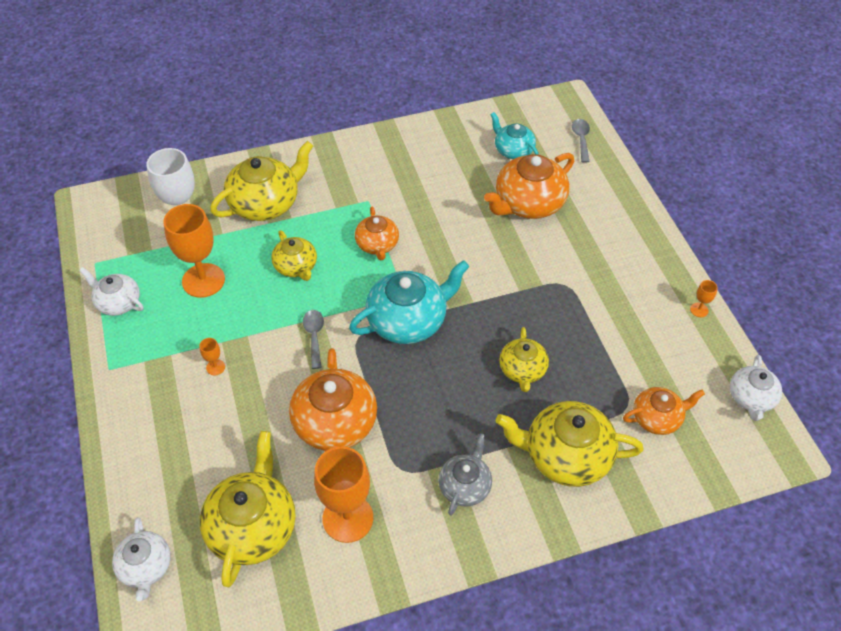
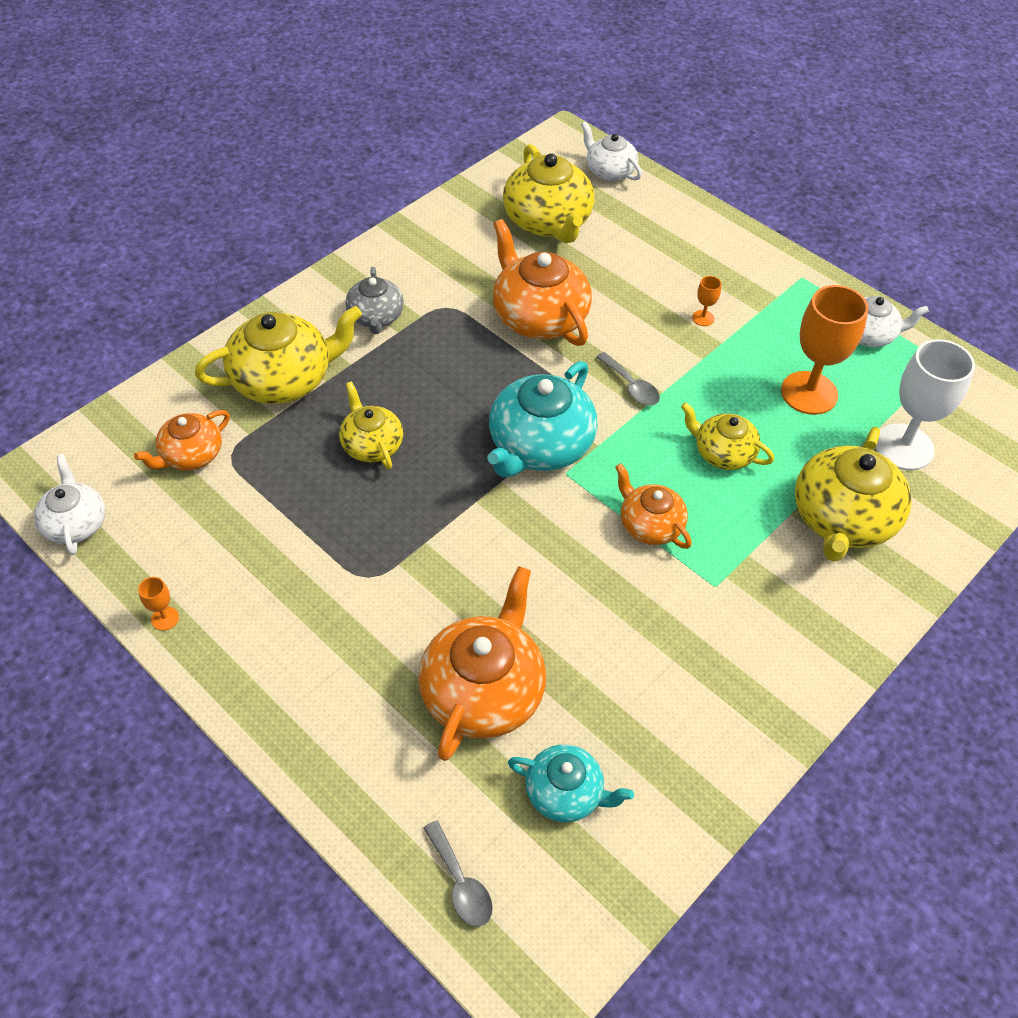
camera: 150 degrees right, 0 degrees up
orange goblet [314,446,373,543] -> none

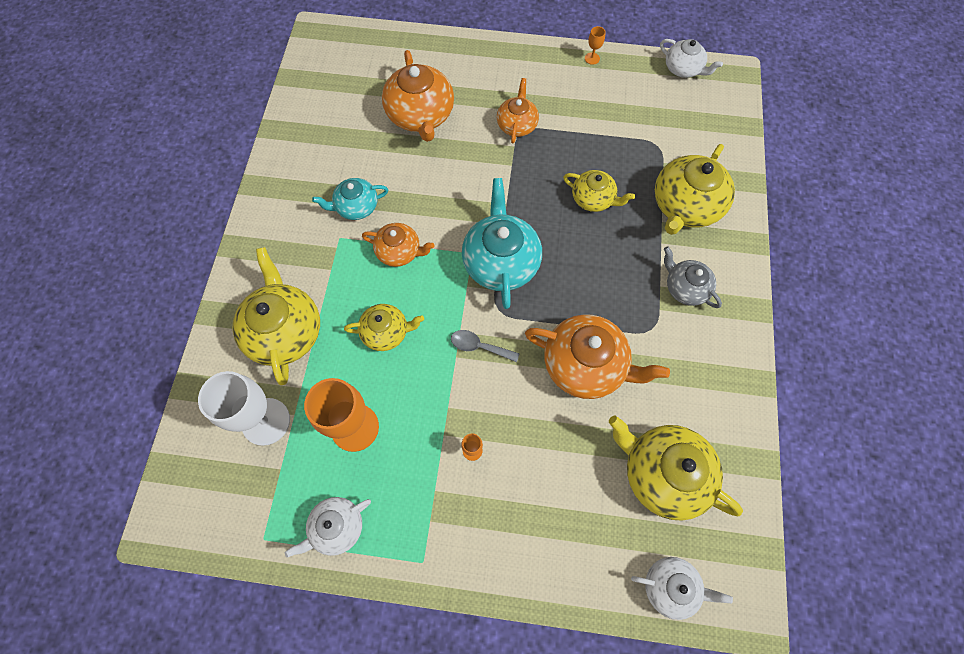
camera: 145 degrees right, 15 degrees up
orange teapot [134,410,230,470] -> orange teapot moved to [497,78,539,144]
grey spoon [424,820,493,927] -> none
turquoise teapot [508,744,634,822] -> turquoise teapot moved to [312,178,388,220]

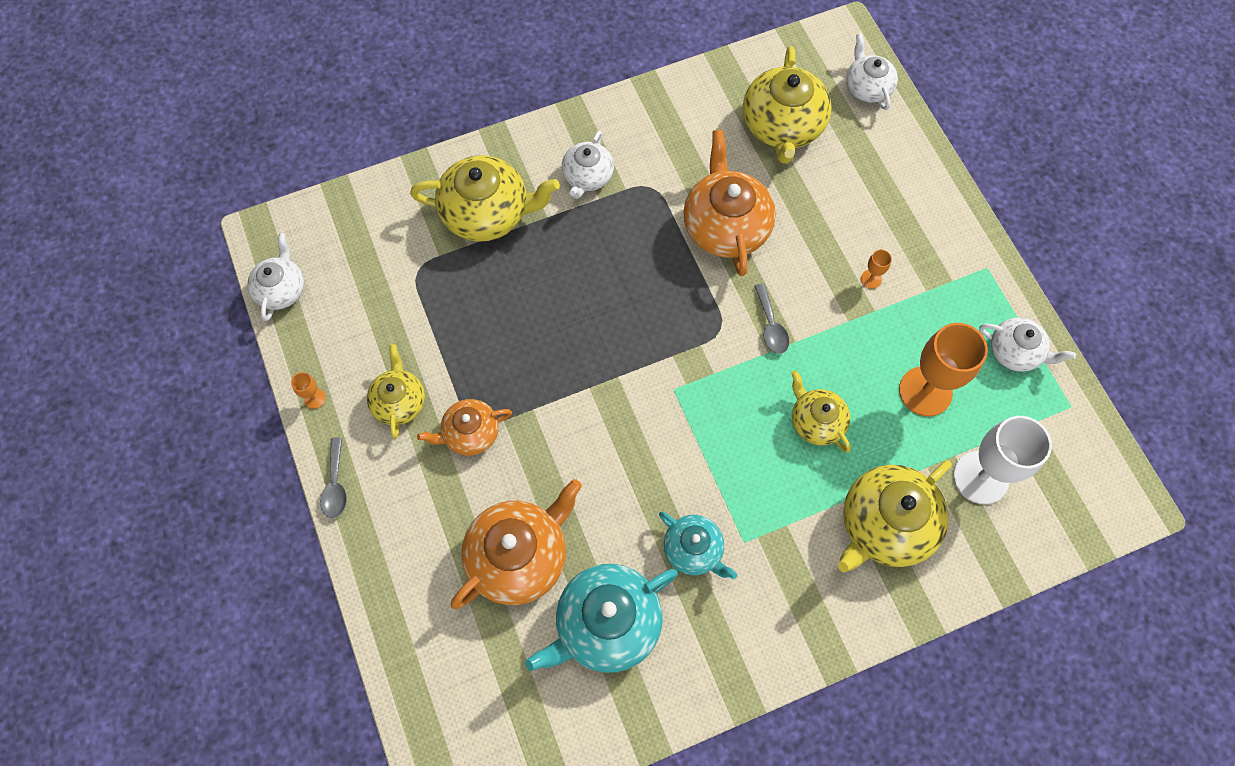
camera: 120 degrees left, 0 degrees up
orange teapot [362,223,434,267] -> none
turquoise teapot [462,178,542,309] -> turquoise teapot moved to [525,564,678,673]
yellow teapot [563,170,635,212] -> yellow teapot moved to [367,344,425,439]
grey teapot [664,246,722,308] -> white teapot [562,131,614,199]
none -> grey spoon [320,437,347,518]

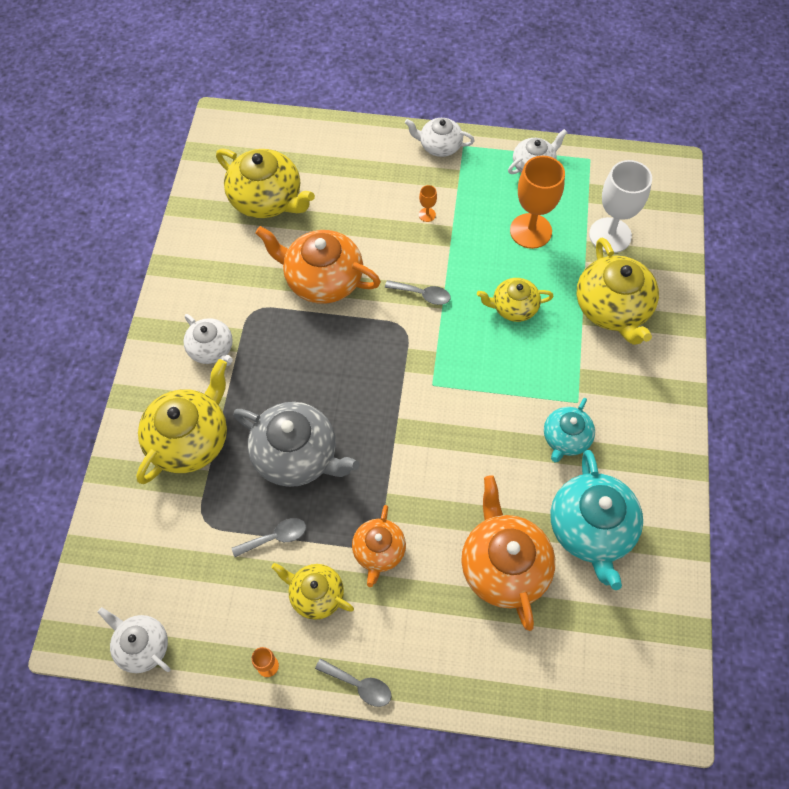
camera: 60 degrees left, 5 degrees down
turquoise teapot [659,512,737,579] -> turquoise teapot turned 135 degrees clockwise [544,398,595,462]
white teapot [846,33,898,110] -> white teapot moved to [405,118,475,157]
none -> grey spoon [232,518,306,557]
none -> grey teapot [233,402,359,487]

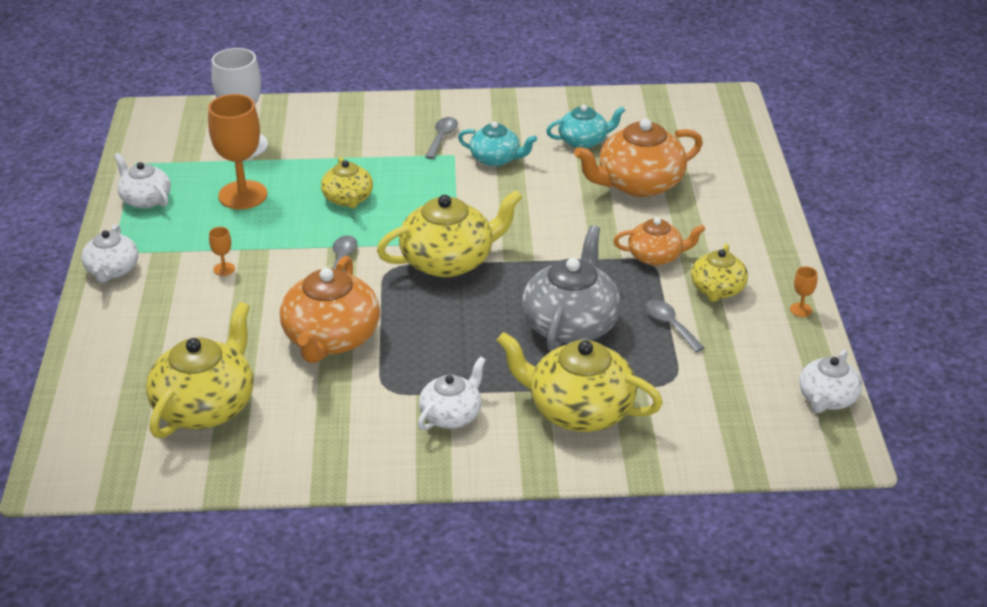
camera: 100 degrees left, 25 degrees down
grey spoon [315,658,392,707] -> grey spoon moved to [425,117,458,159]
turquoise teapot [550,450,643,590] -> turquoise teapot [546,105,625,149], size x0.59
yellow teapot [577,238,659,345] -> yellow teapot moved to [377,190,522,278]

